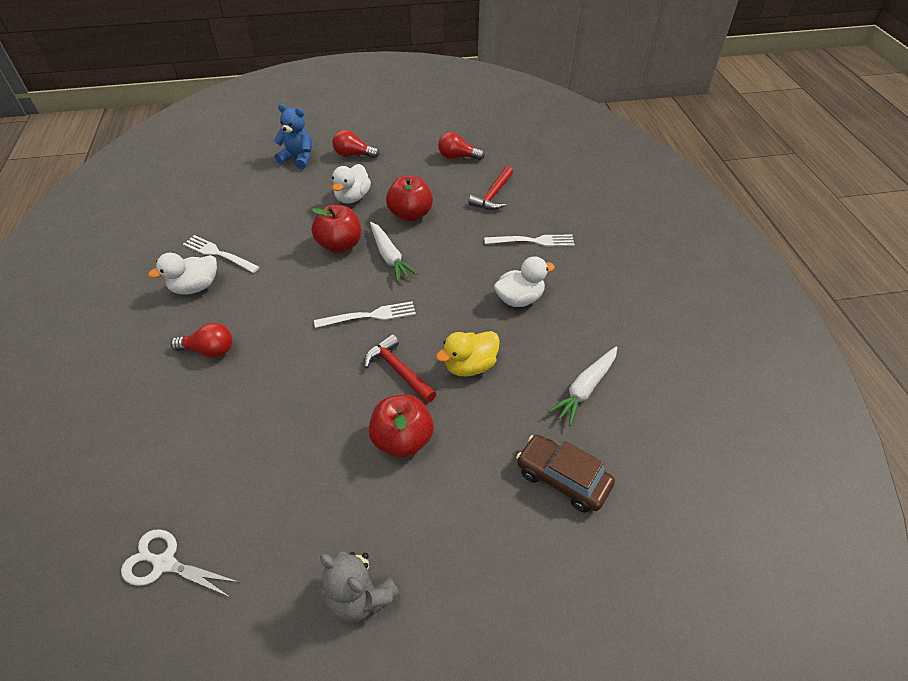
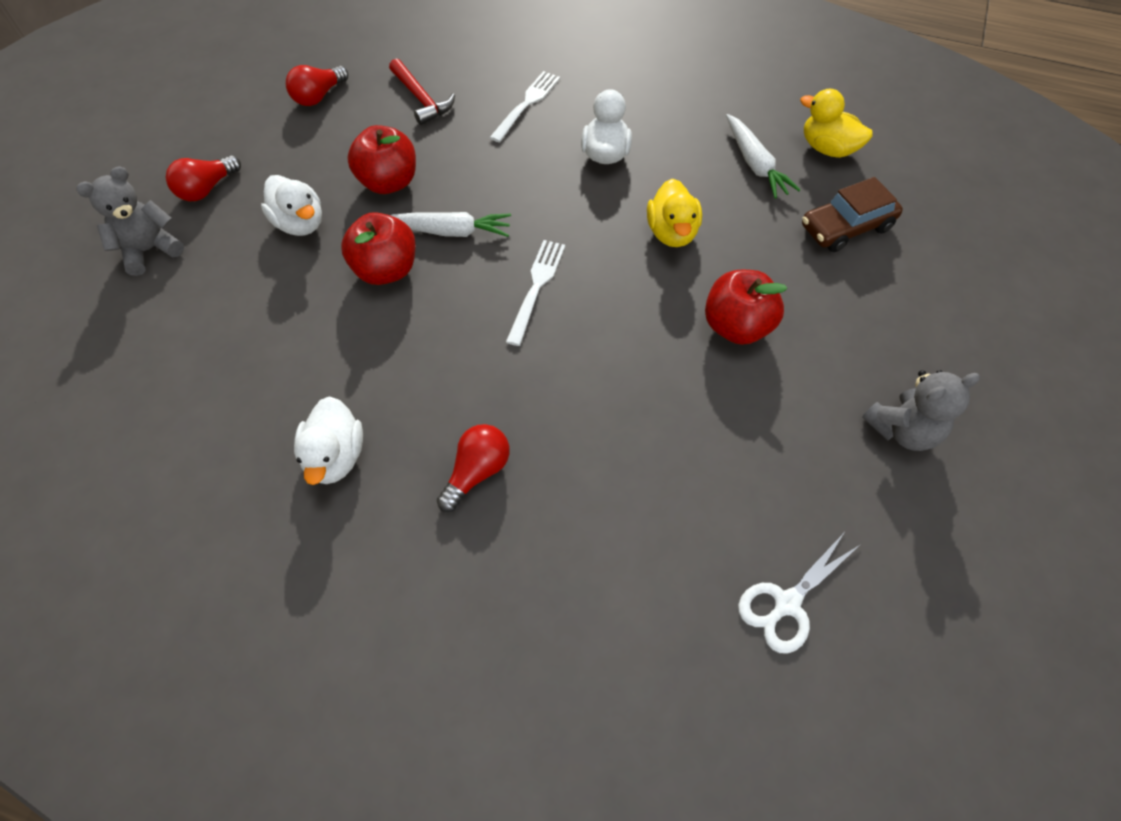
camera: 60 degrees left, 10 degrees up
white fork [183,235,260,273] -> none
blue teddy bear [274,104,312,169] -> grey teddy bear [76,167,184,276]
red hammer [364,334,436,403] -> none
none -> yellow duck [800,89,873,158]

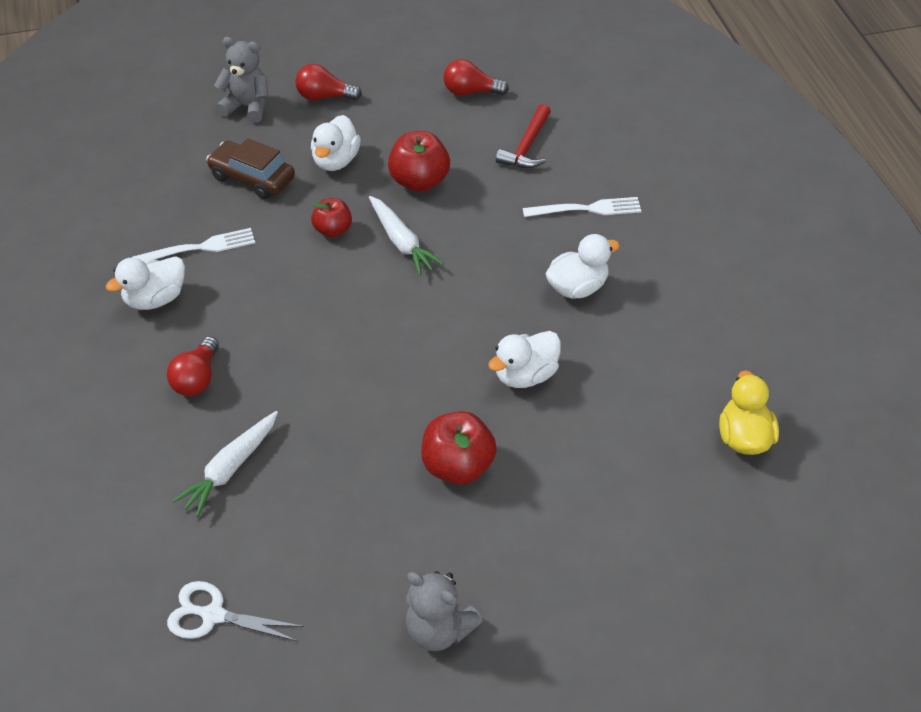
camera: 55 degrees right, 10 degrees down
red apple [341,212,416,285] -> red apple [311,198,352,238], size x0.63
red light bulb [437,424,510,512] -> red light bulb turned 105 degrees clockwise [167,336,219,396]
white fork [506,240,565,346] -> white fork moved to [132,228,255,262]
yellow duck [647,178,702,247] -> white duck [488,331,561,388]
white carrot [726,114,801,199] -> white carrot moved to [173,411,278,517]
brown car [802,177,903,252] -> brown car moved to [206,138,295,199]

